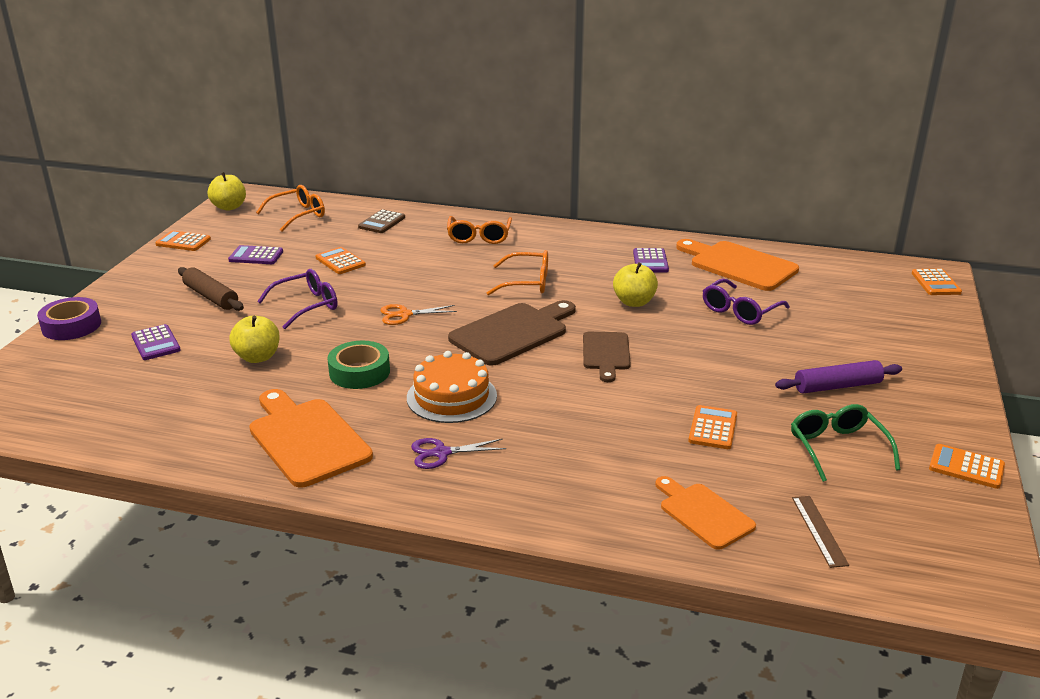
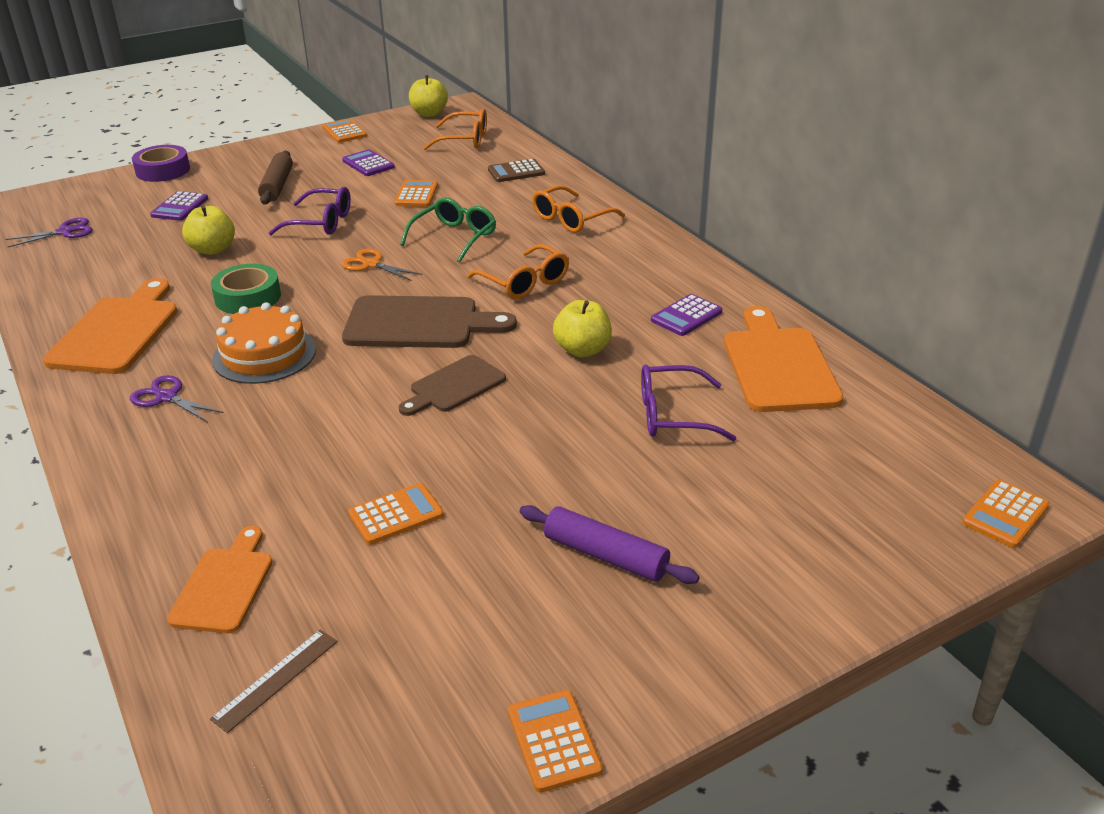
camera: 45 degrees right, 5 degrees up
green glasses [791,404,900,482] -> green glasses moved to [400,197,496,263]
none -> purple scissors [5,218,93,247]

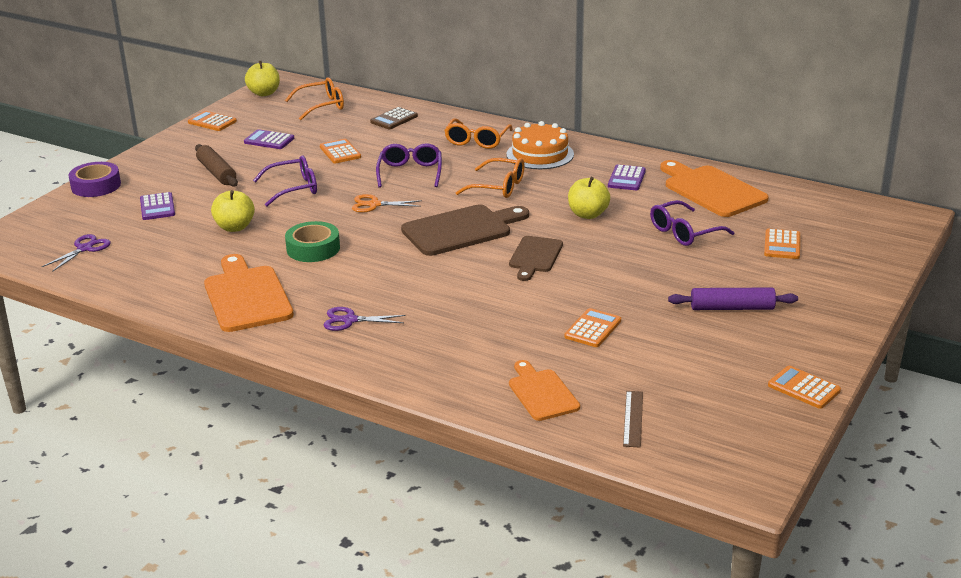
camera: 30 degrees left, 5 degrees down
orange cake [212,302,316,384] -> orange cake moved to [506,121,574,169]
green glasses [400,197,496,263] -> purple glasses [376,143,442,188]
orange calculator [962,480,1050,548] -> orange calculator moved to [764,229,800,259]

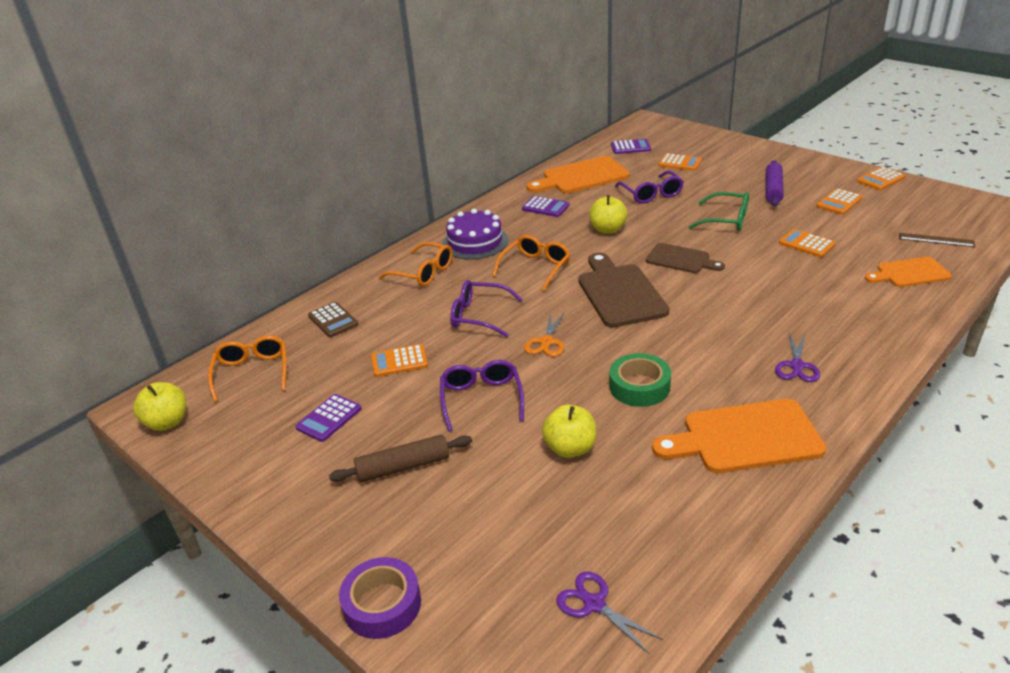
camera: 75 degrees left, 5 degrees up
purple calculator [140,192,175,220] -> purple calculator moved to [611,139,651,154]
orange calculator [188,111,237,131] -> orange calculator moved to [817,188,863,215]
orange cake [506,121,574,169] -> purple cake [442,209,508,259]
none -> green glasses [689,192,749,231]

